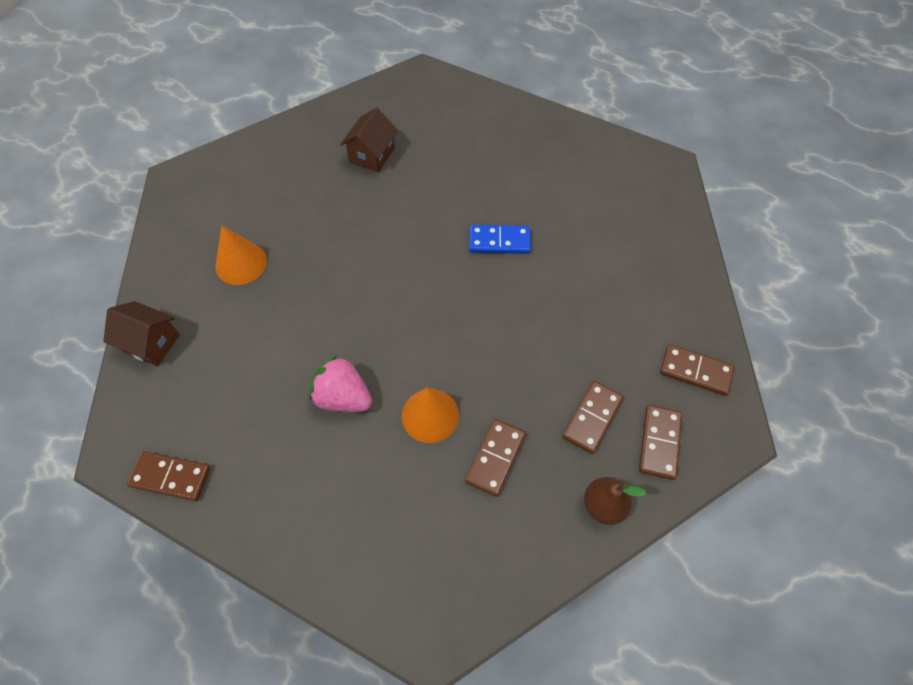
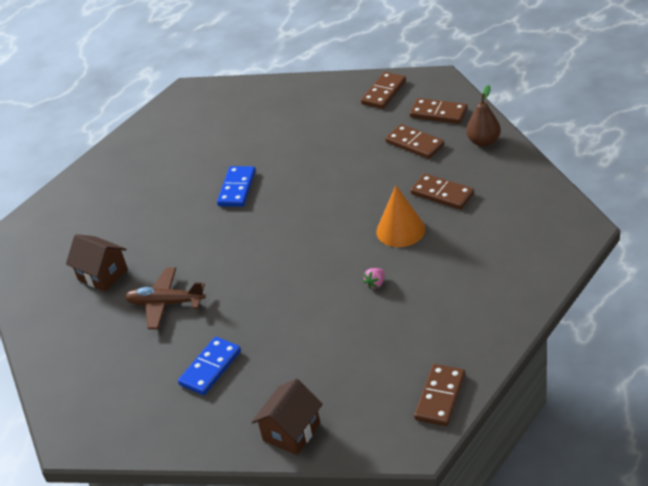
camera: 75 degrees left, 20 degrees down
orange cone [215,226,267,285] -> blue domino [178,337,241,395]
pink strawberry [309,355,372,412] -> pink strawberry [363,268,385,289], size x0.44
none -> brown plane [125,267,206,329]

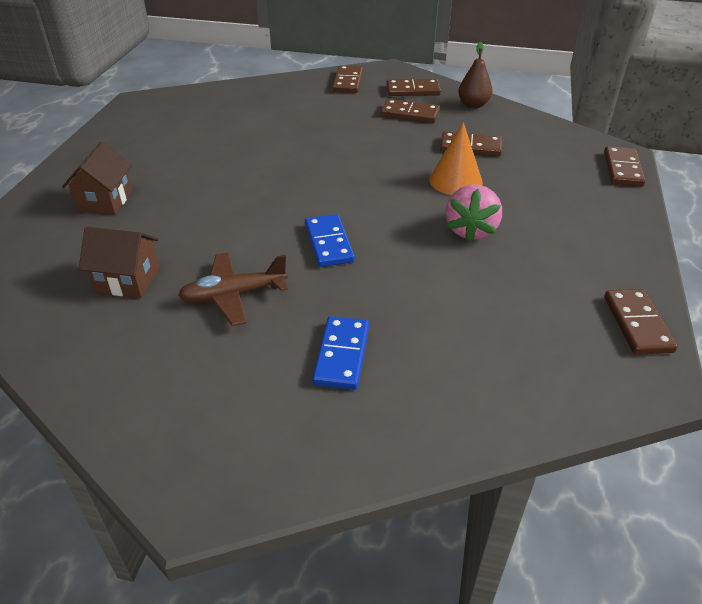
camera: 30 degrees left, 0 degrees up
blue domino [217,166,256,207] -> blue domino moved to [305,214,355,267]
brown house [252,379,323,455] -> brown house moved to [62,142,132,214]
pink strawberry [363,268,385,289] -> pink strawberry [445,185,502,243], size x2.26
none -> brown domino [604,146,646,187]

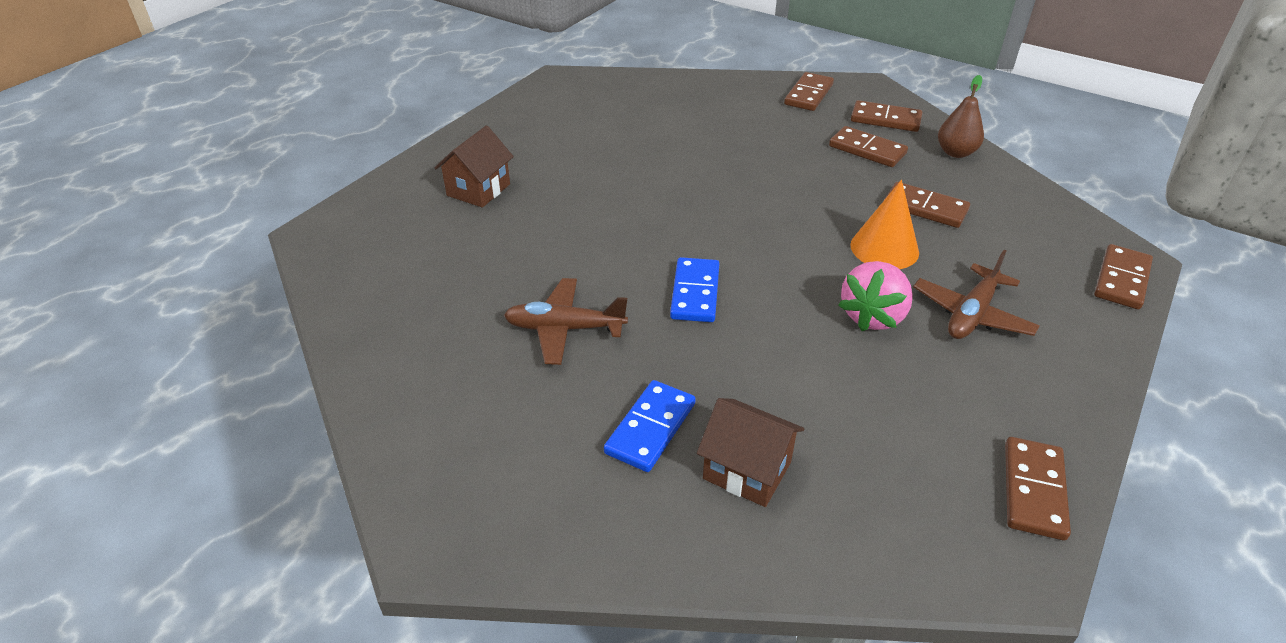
camera: 20 degrees right, 0 degrees up
brown house [79,227,160,298] -> brown house moved to [697,398,804,507]
none -> brown plane [913,250,1040,339]

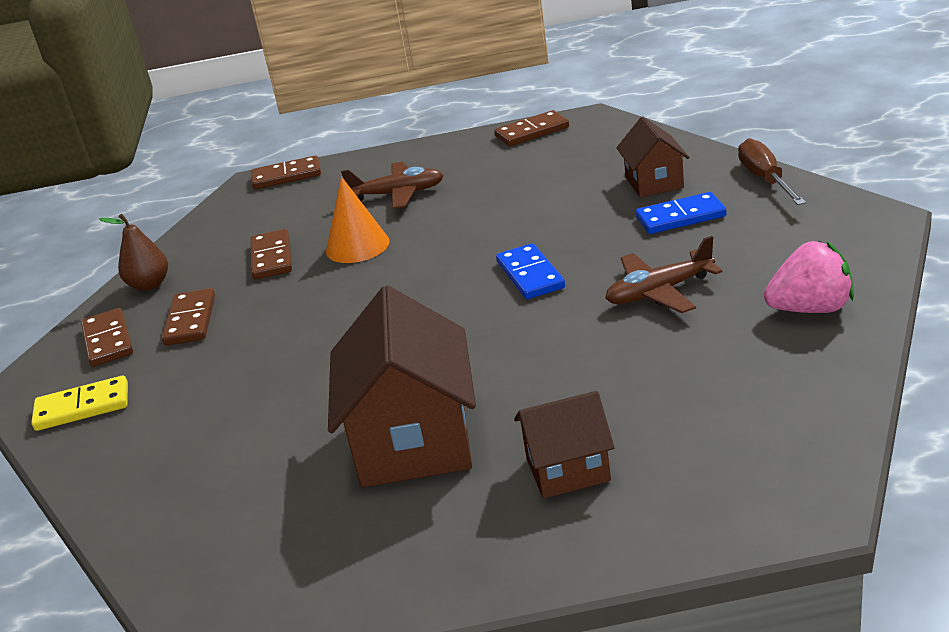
camera: 125 degrees left, 10 degrees down
brown plane [504,278,628,365] -> brown plane turned 105 degrees clockwise [605,236,723,313]
blue domino [670,257,720,322] -> blue domino turned 75 degrees counterclockwise [496,243,565,299]
brown domino [784,72,834,111] -> yellow domino [31,376,128,431]
pink strawberry [838,261,913,331] -> pink strawberry moved to [764,241,854,313]
none -> brown house [328,286,476,487]
none -> brown screwdriver [738,138,806,205]

